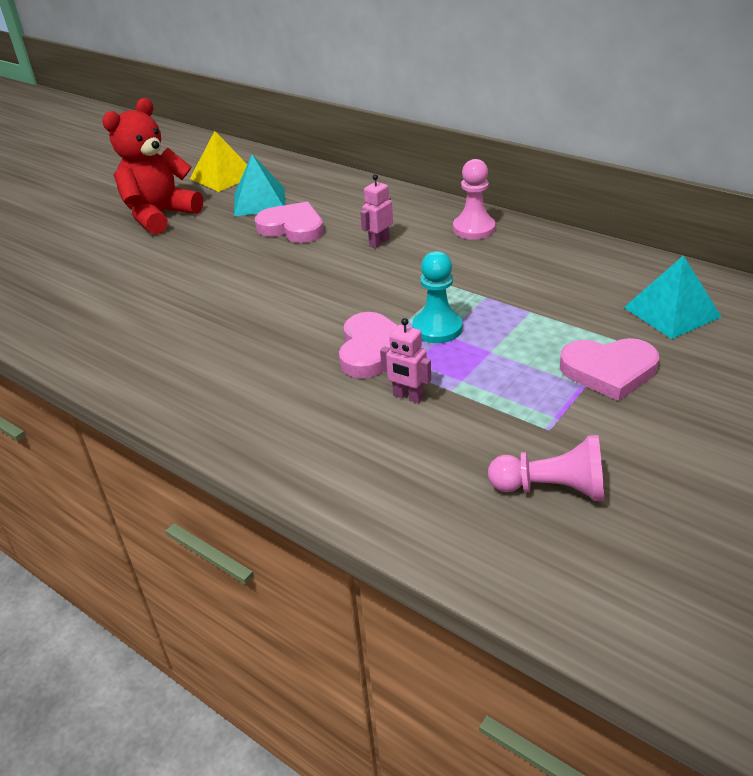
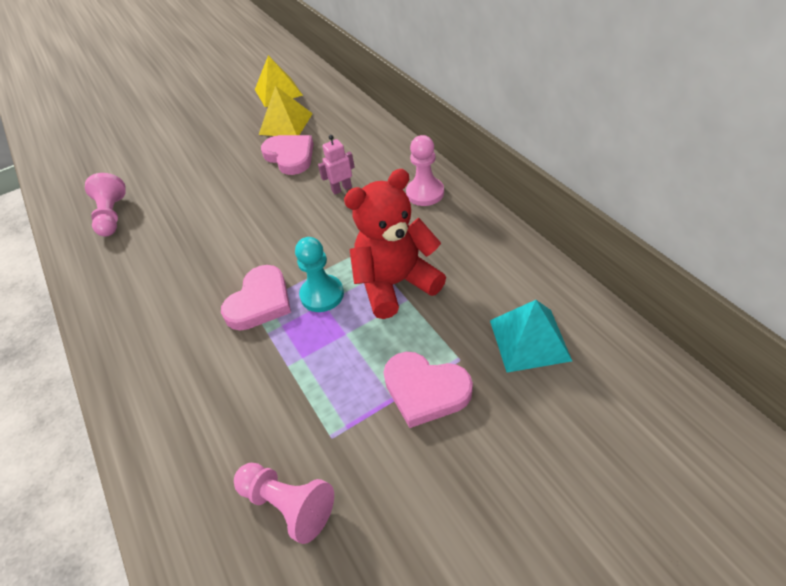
camera: 25 degrees right, 10 degrees up
red teddy bear [102,98,203,234] -> red teddy bear moved to [344,169,446,319]
turquoise pyramid [234,154,286,216] -> yellow pyramid [259,86,313,136]
pink robot [380,318,431,403] -> none
none -> pink pawn [85,173,126,237]

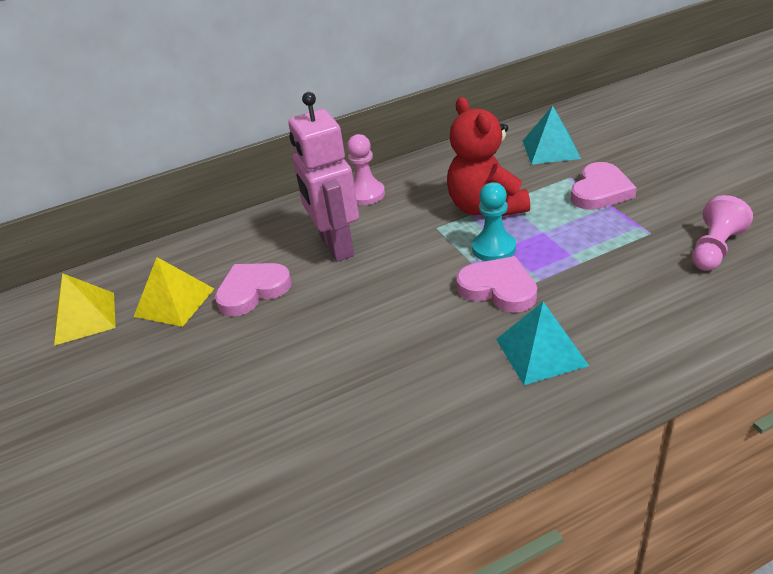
camera: 85 degrees left, 10 degrees down
pink pawn [85,173,126,237] -> none
pink robot [318,135,355,194] -> pink robot [289,92,359,262], size x2.30
none -> turquoise pyramid [496,302,589,385]

